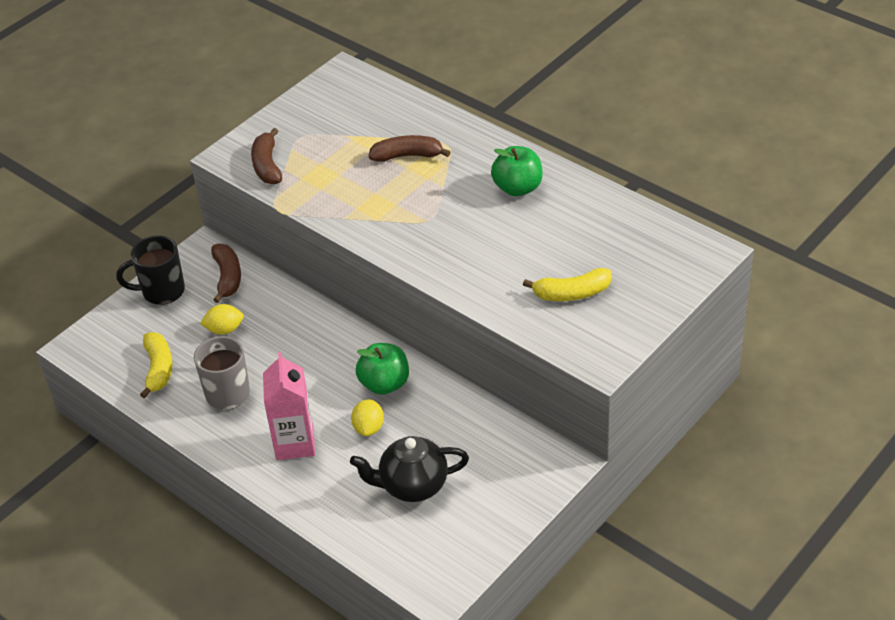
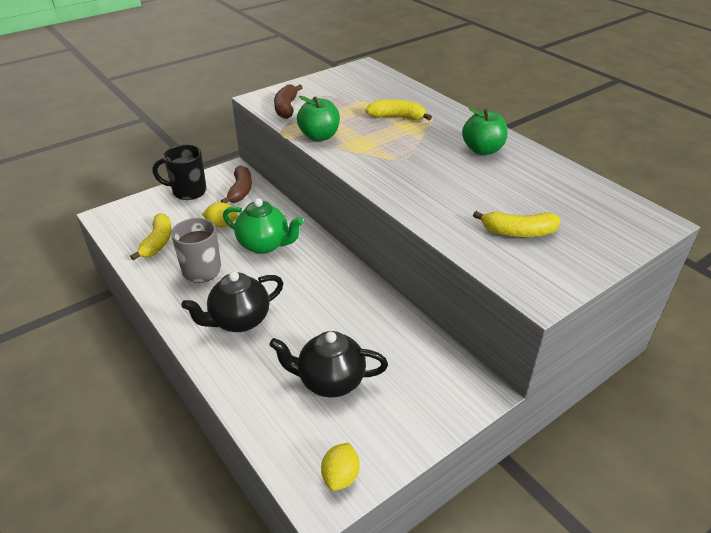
camera: 10 degrees right, 5 degrees down
pink carton [263,352,315,460] -> black teapot [181,271,283,332]
yellow lemon [351,399,384,436] -> yellow lemon moved to [321,443,360,491]
green apple [356,343,409,395] -> green apple moved to [297,96,340,141]
brown banana [369,135,451,162] -> yellow banana [365,99,432,121]
none -> green teapot [223,198,303,254]

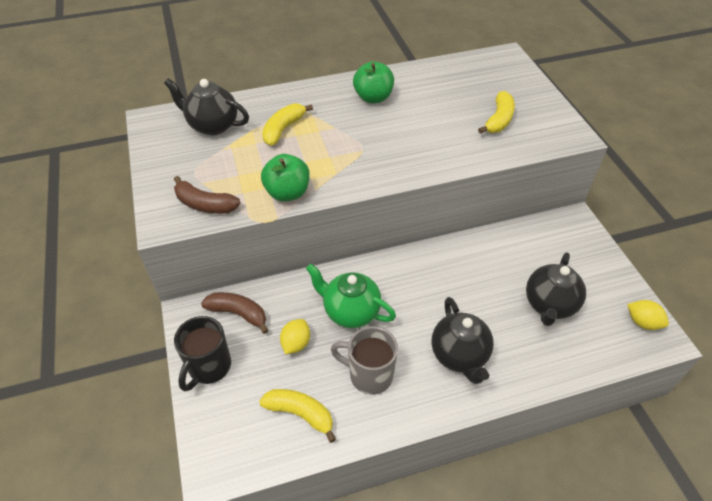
camera: 70 degrees left, 10 degrees up
green teapot [223,198,303,254] -> green teapot turned 105 degrees counterclockwise [306,264,396,328]
none -> black teapot [164,78,249,135]

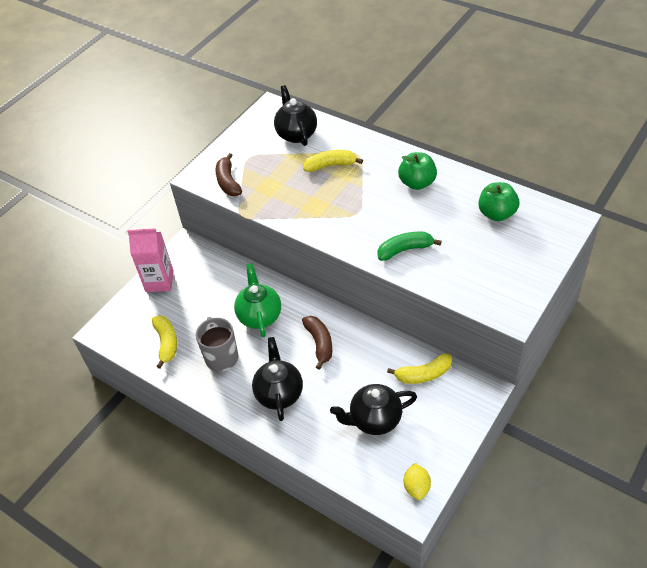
camera: 55 degrees right, 0 degrees up
black mug [174,316,231,391] -> pink carton [127,228,174,292]
brown banana [201,292,268,334] -> brown banana moved to [302,316,332,370]
green apple [261,154,310,201] -> green apple moved to [479,182,519,221]
yellow lemon [280,319,310,354] -> none
black teapot [432,297,494,384] -> black teapot turned 135 degrees clockwise [252,337,303,421]
yellow banana [478,91,515,134] -> yellow banana moved to [387,353,452,384]
none -> green banana [377,232,442,261]

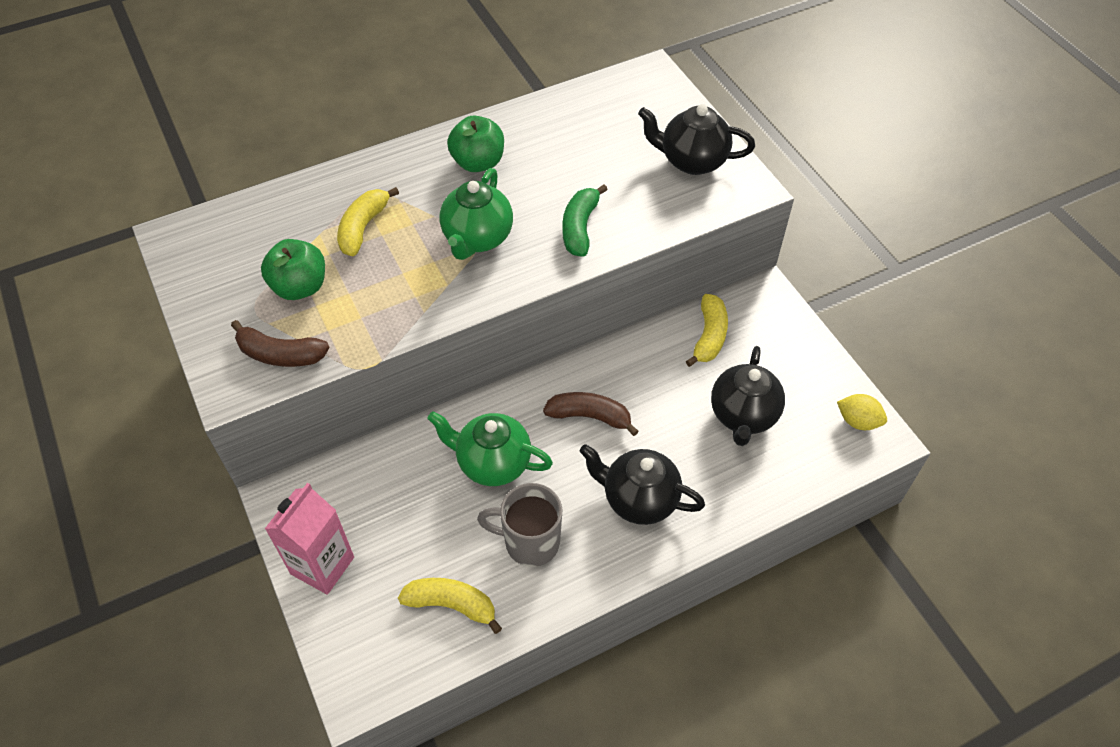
camera: 65 degrees left, 5 degrees up
black teapot [274,85,317,146] -> black teapot moved to [638,104,755,175]
green apple [479,182,519,221] -> green apple moved to [261,239,325,300]
none -> green teapot [440,168,513,260]

